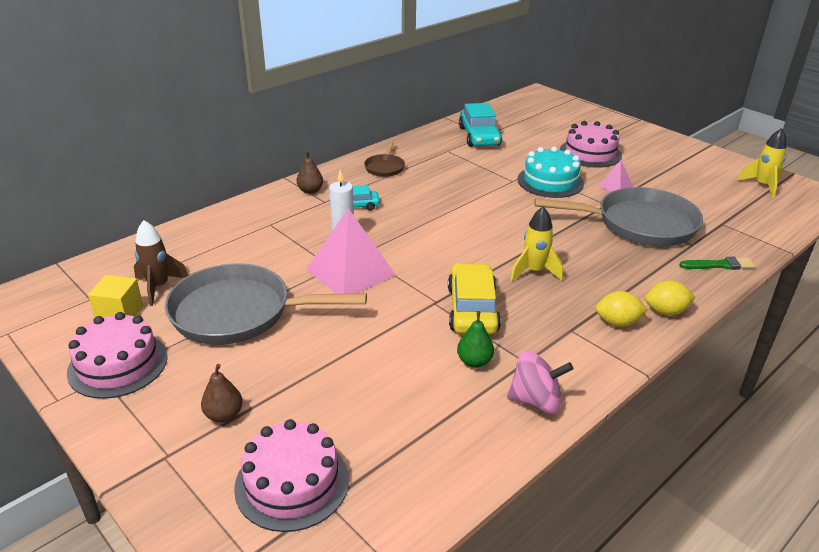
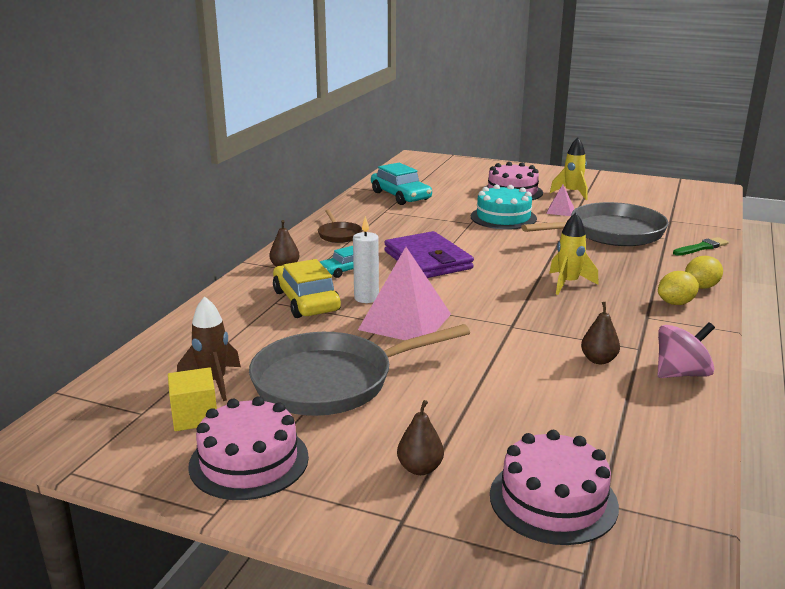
camera: 25 degrees left, 10 degrees down
yellow car [448,263,501,335] -> yellow car moved to [273,259,341,318]
green pear [457,311,494,368] -> brown pear [581,302,620,364]
yellow rocket [737,128,787,198] -> yellow rocket moved to [550,138,588,200]
none -> purple wallet [384,231,474,278]

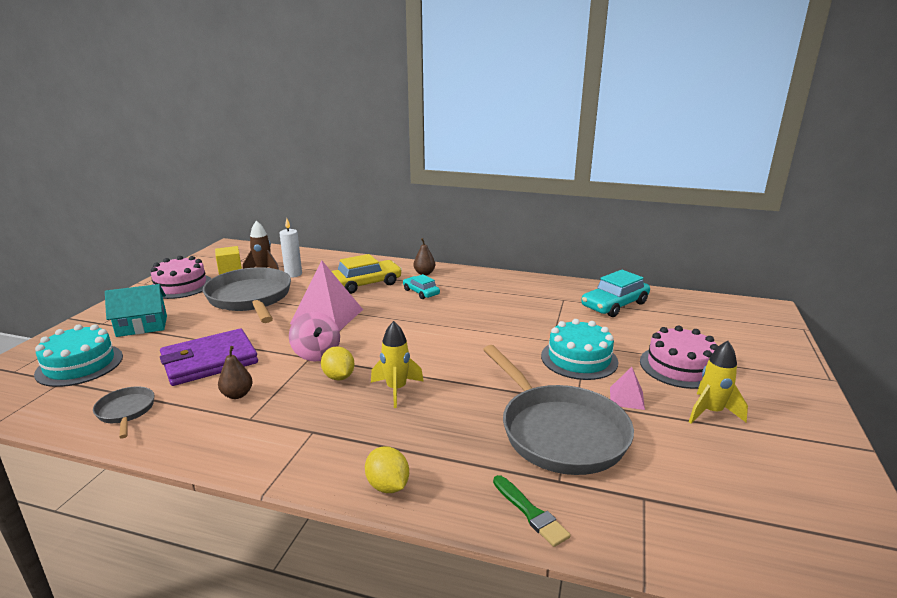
camera: 85 degrees right, 0 degrees up
brown pan [318,209,362,243] -> none
white candle [353,216,379,303] -> white candle moved to [279,218,302,278]
purple wallet [384,231,474,278] -> purple wallet moved to [160,329,258,386]
brown pear [397,400,444,475] -> turquoise house [105,284,167,337]
pink cake [490,430,619,545] -> turquoise cake [34,324,123,387]
pink spinning top [657,322,715,378] -> pink spinning top moved to [289,312,340,362]
yellow lemon [658,271,699,305] -> yellow lemon moved to [321,346,355,380]
none -> grey pan [93,386,155,438]

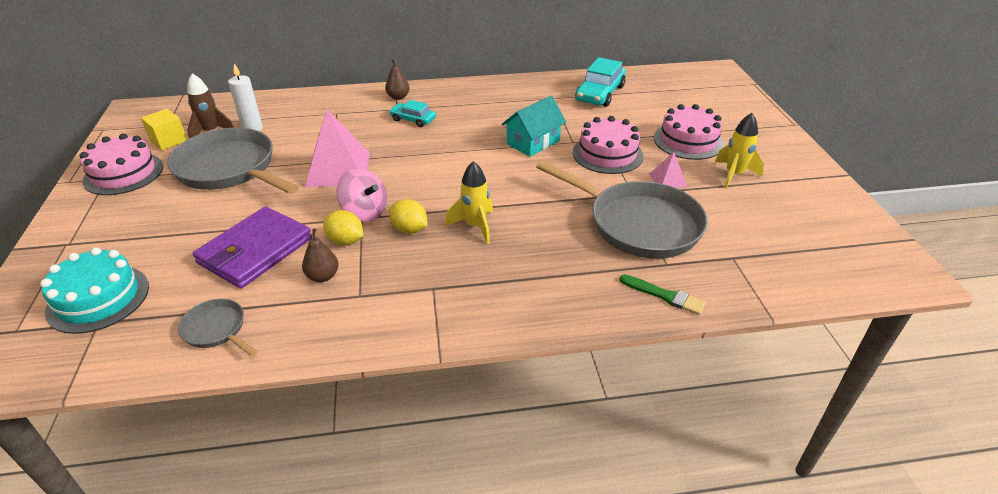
camera: 25 degrees left, 15 degrees up
turquoise house [105,284,167,337] -> turquoise house moved to [502,96,566,157]
yellow car [331,254,402,294] -> none
yellow lemon [365,447,409,493] -> yellow lemon moved to [323,210,363,245]
turquoise cake [541,319,618,380] -> pink cake [573,116,644,174]

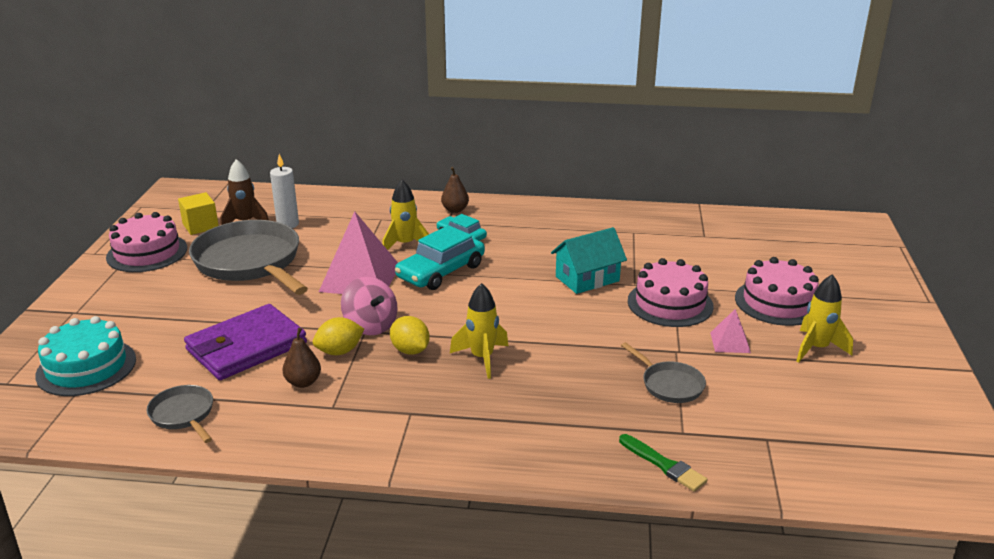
camera: 15 degrees right, 10 degrees down
yellow lemon [323,210,363,245] -> yellow lemon turned 75 degrees counterclockwise [313,317,364,355]
grey pan [536,160,708,259] -> grey pan [621,342,706,403], size x0.47
turquoise car [575,57,626,107] -> turquoise car moved to [395,225,485,290]
none -> yellow rocket [382,180,429,250]

